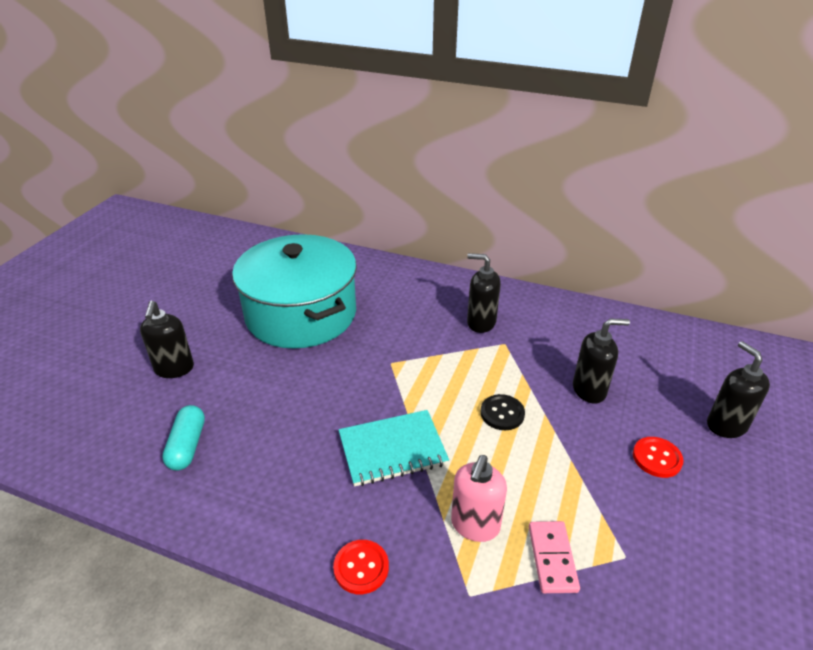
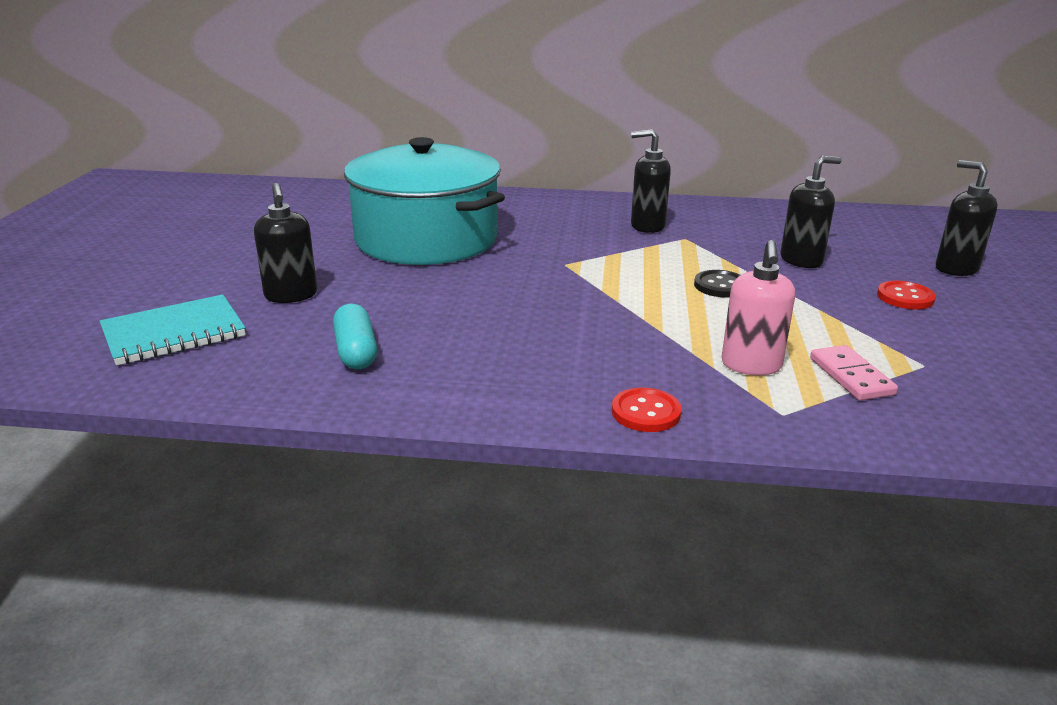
camera: 15 degrees left, 10 degrees down
turquoise notebook [338,410,449,486] -> turquoise notebook moved to [100,294,246,366]

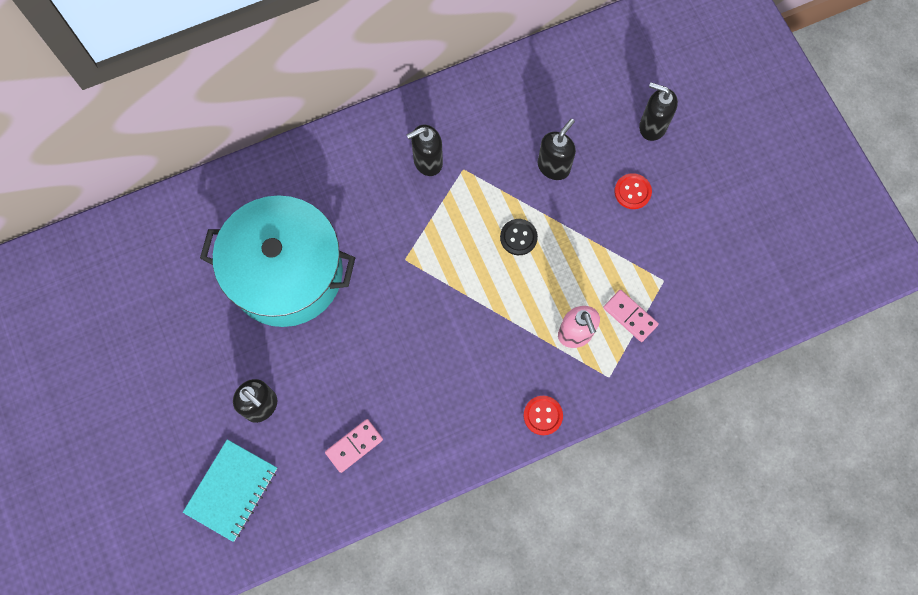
camera: 30 degrees left, 45 degrees up
turquoise capsule [333,304,377,369] -> pink domino [325,419,383,473]

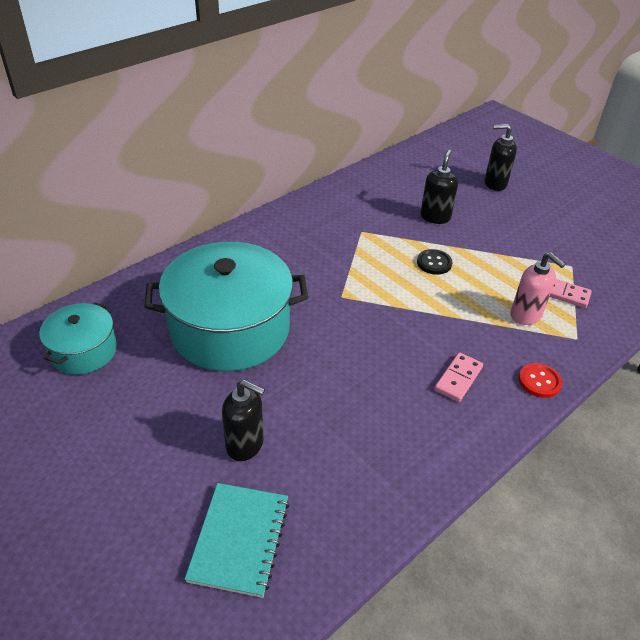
camera: 20 degrees left, 30 degrees down
pink domino [325,419,383,473] -> pink domino moved to [434,352,483,402]
black soap dispenser [406,125,443,176] -> none
red button [614,173,652,209] -> none
none -> turquoise pot [39,302,117,375]

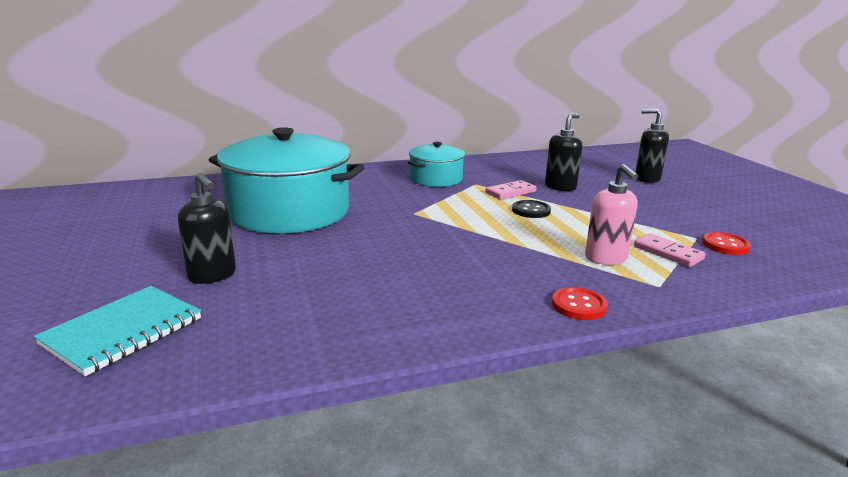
camera: 25 degrees right, 20 degrees down
turquoise pot [39,302,117,375] -> turquoise pot moved to [408,142,465,187]
pink domino [434,352,483,402] -> pink domino moved to [486,180,537,200]
none -> red button [702,232,751,255]

